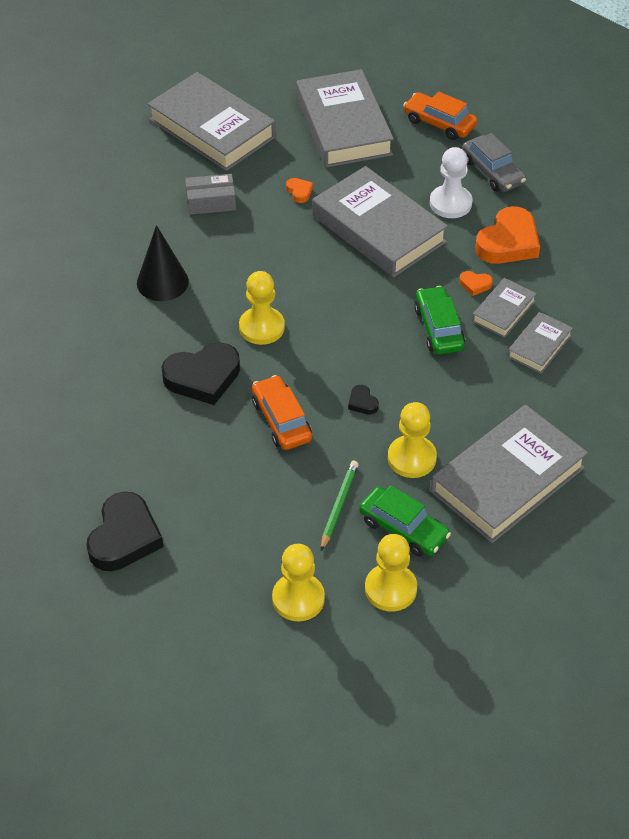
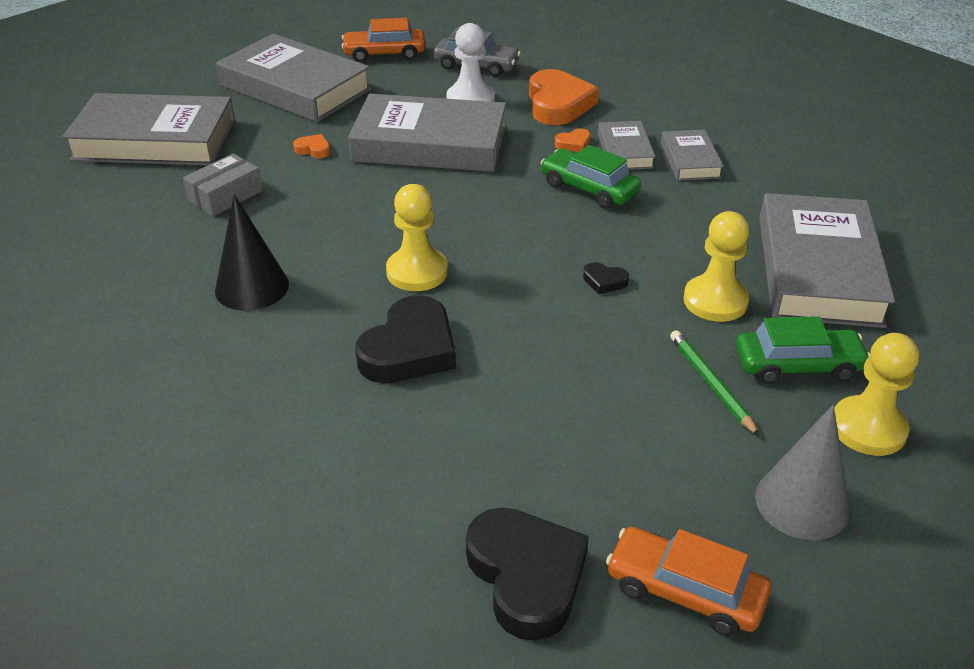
camera: 40 degrees left, 10 degrees down
orange car [252,375,312,450] -> orange car moved to [606,527,771,636]
yellow pawn [272,544,325,621] -> grey cone [755,405,850,540]

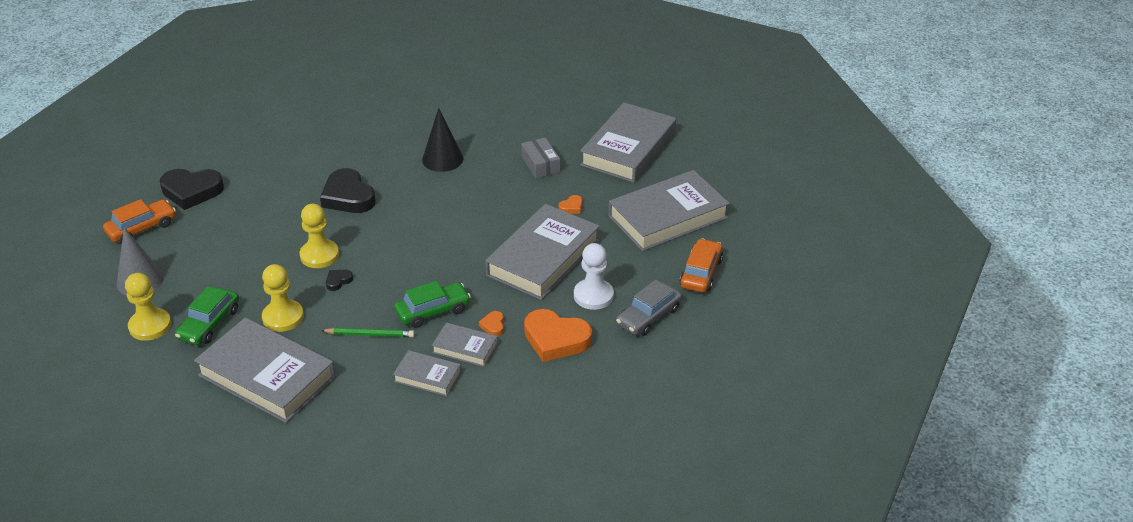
camera: 115 degrees right, 0 degrees up
yellow pawn [386,184,448,291] -> yellow pawn moved to [299,204,339,268]
green pencil [670,330,760,437] -> green pencil moved to [321,328,415,337]

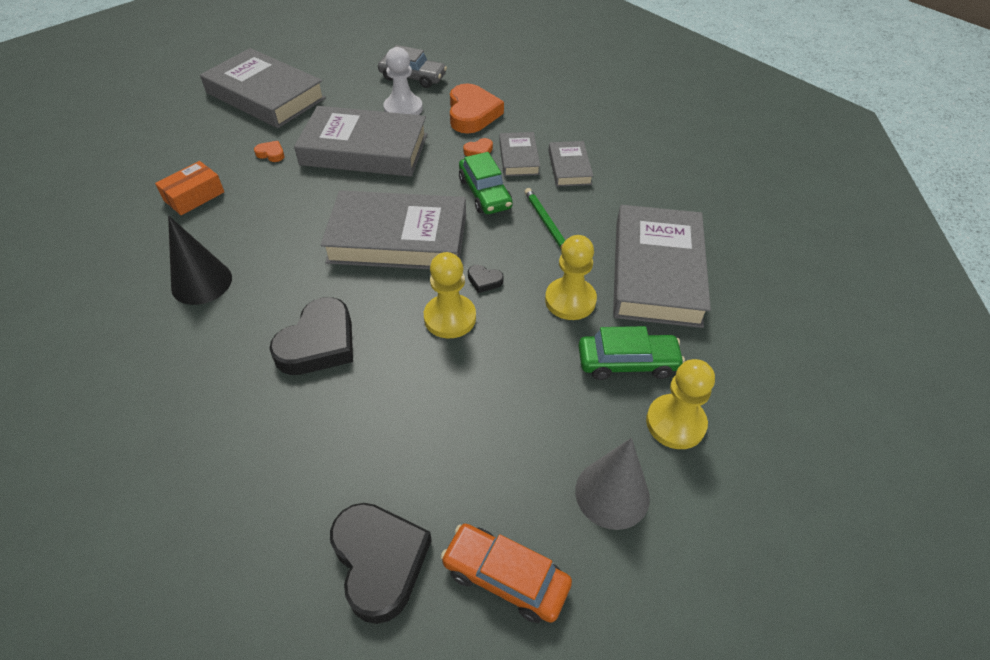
camera: 115 degrees left, 10 degrees up
green car [394,281,471,328] -> green car turned 150 degrees counterclockwise [459,152,513,214]
grey box [521,138,560,179] -> orange box [155,161,224,215]
grey book [580,102,676,183] -> grey book moved to [321,190,466,269]
orange car [679,238,723,293] -> none

